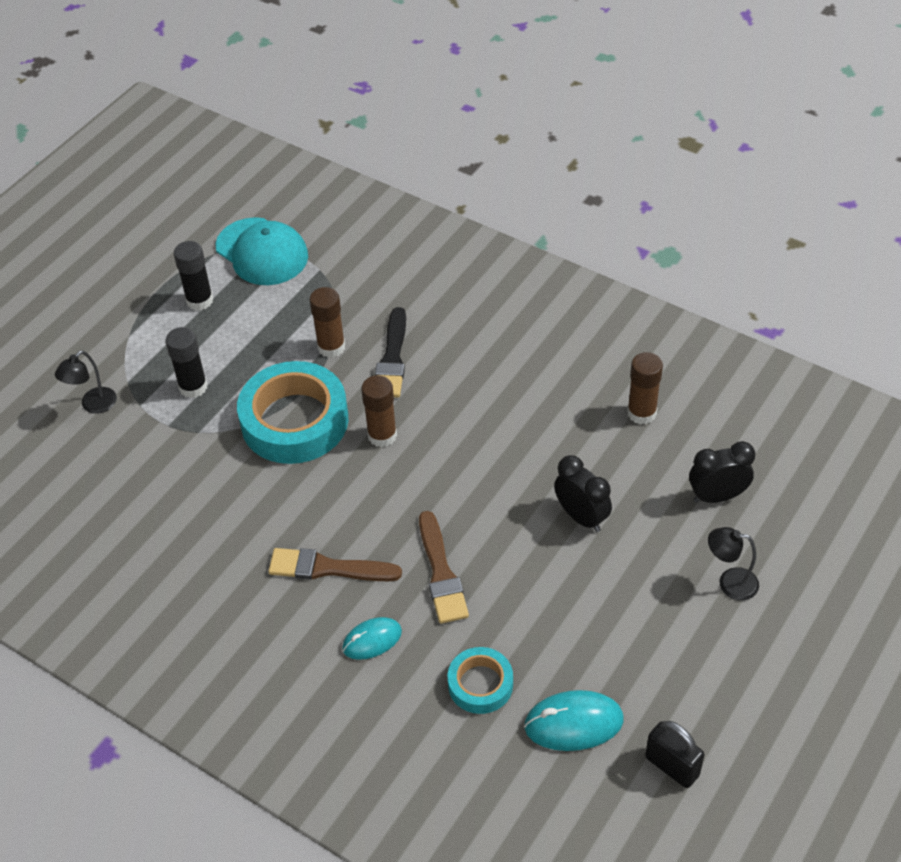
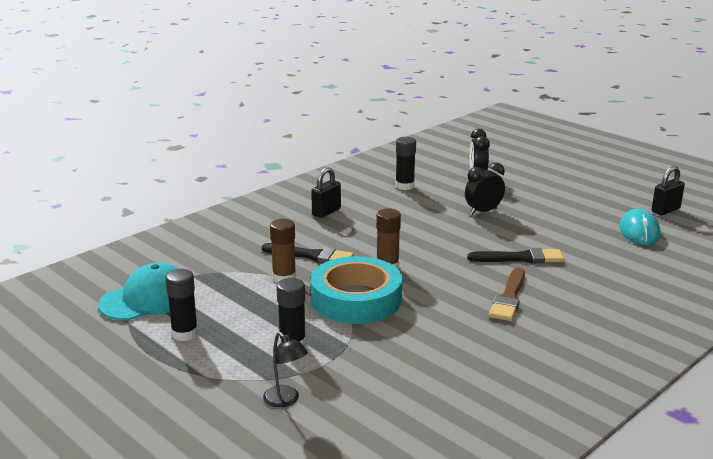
camera: 80 degrees left, 25 degrees down
turquoise mouse [342,617,402,660] -> none
brown brush [419,511,469,624] -> black brush [467,248,564,263]
turquoise tape [448,647,513,714] -> none
brown glue stick [627,352,663,425] -> black glue stick [395,137,416,190]
black lamp [708,527,759,601] -> none
none -> black padlock [311,167,341,218]

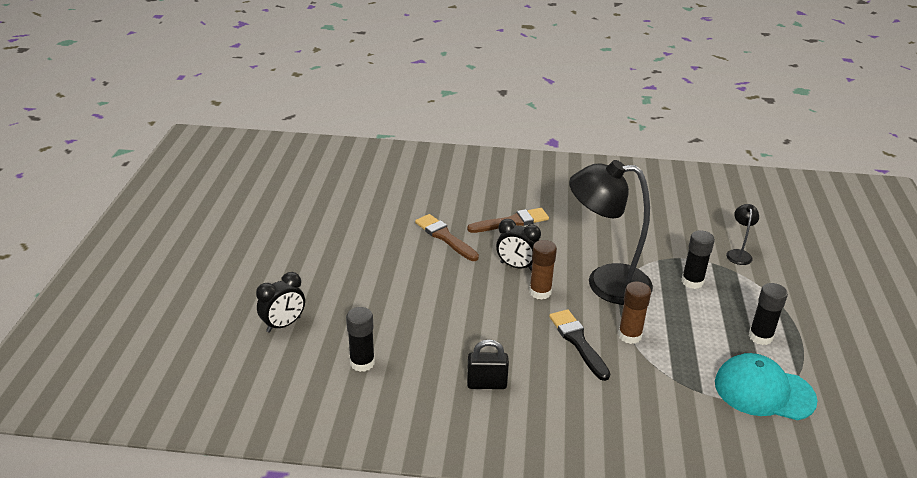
camera: 130 degrees left, 10 degrees up
turquoise tape [311,256,402,324] -> black lamp [569,160,653,305]
black clock [465,163,505,215] -> black clock moved to [496,219,541,271]
black brush [467,248,564,263] -> brown brush [415,214,479,261]
turquoise mouse [619,209,661,245] -> none
black padlock [651,166,685,215] -> none

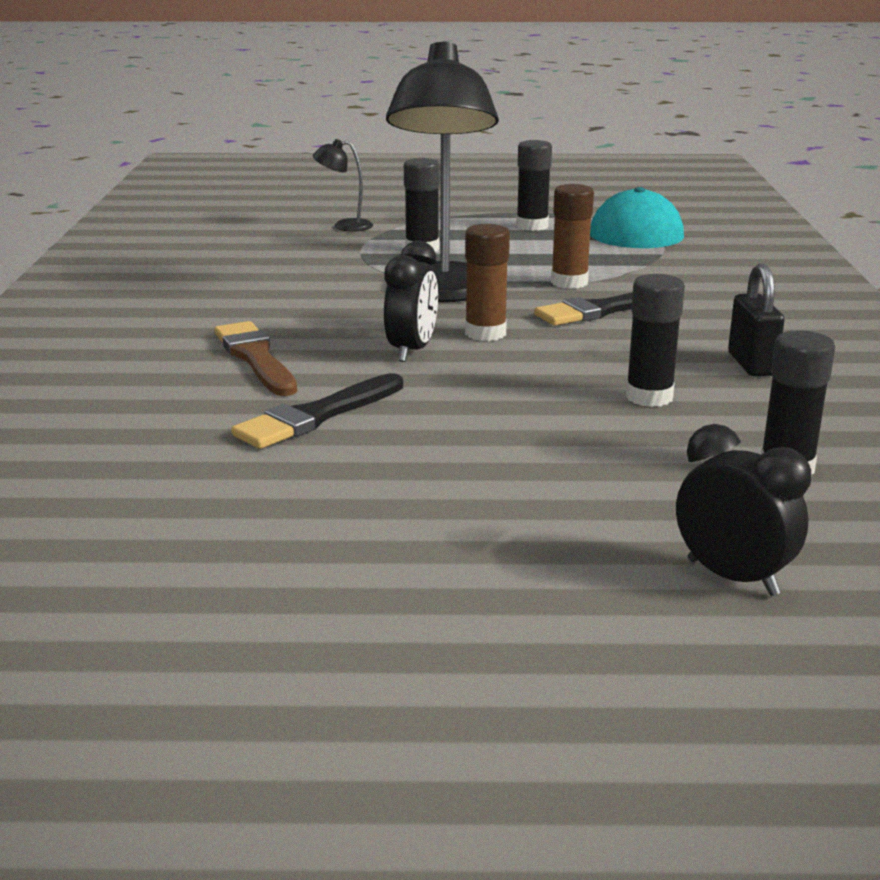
camera: 95 degrees left, 10 degrees down
brown brush [415,214,479,261] -> black brush [231,373,403,449]
none -> black glue stick [626,274,685,407]

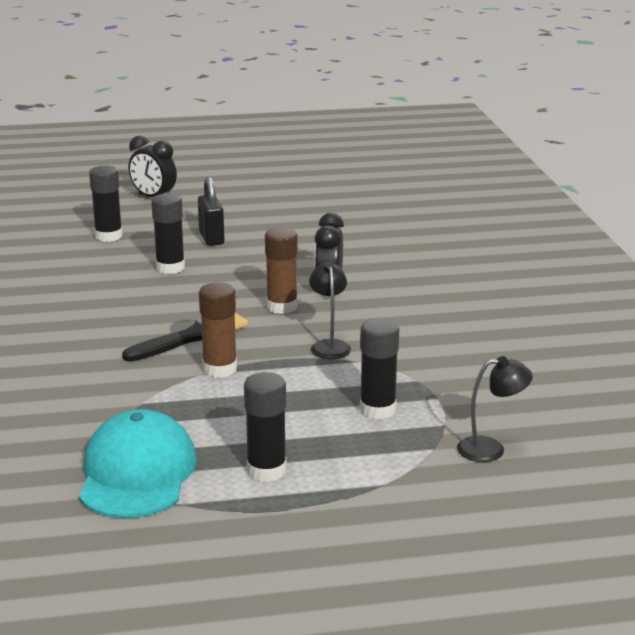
camera: 170 degrees right, 0 degrees up
brown brush [214,321,297,396] -> none
black brush [231,373,403,449] -> none
black lamp [386,41,499,302] -> black lamp [309,262,351,359], size x0.42
black padlock [728,264,784,376] -> black padlock moved to [198,177,224,246]

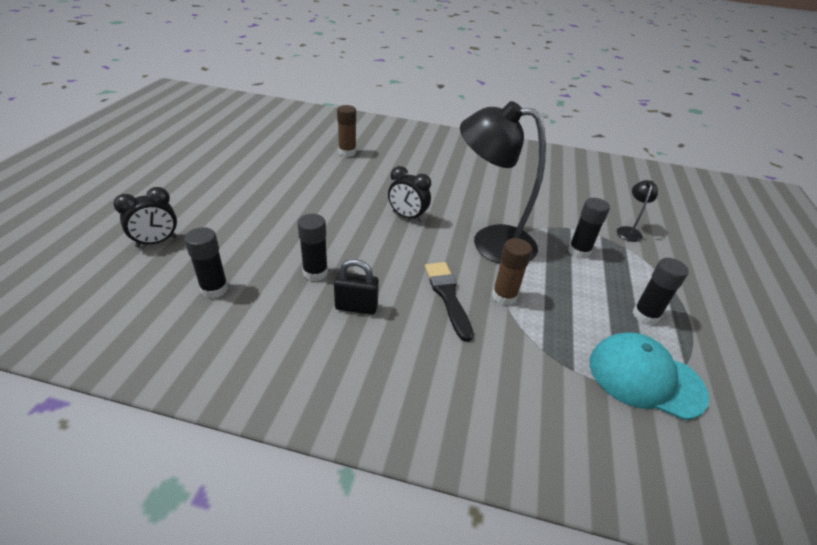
camera: 70 degrees left, 15 degrees up
black padlock [198,177,224,246] -> black padlock moved to [334,259,379,315]
brown glue stick [265,228,298,314] -> brown glue stick moved to [337,105,356,157]
black lamp [309,262,351,359] -> black lamp [460,101,546,264], size x2.37

